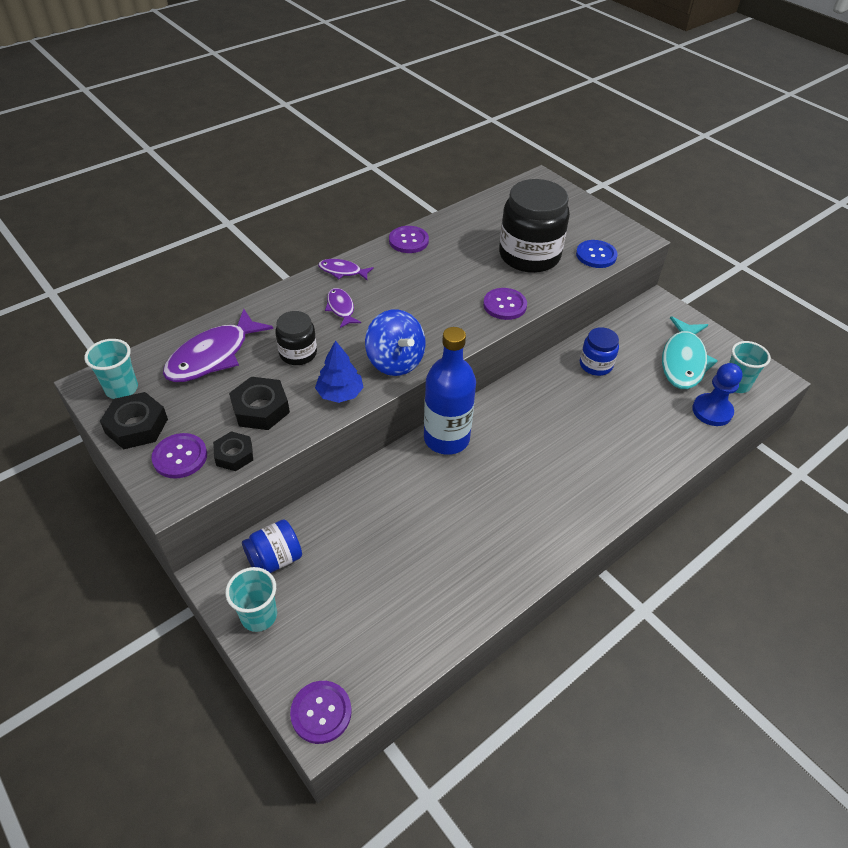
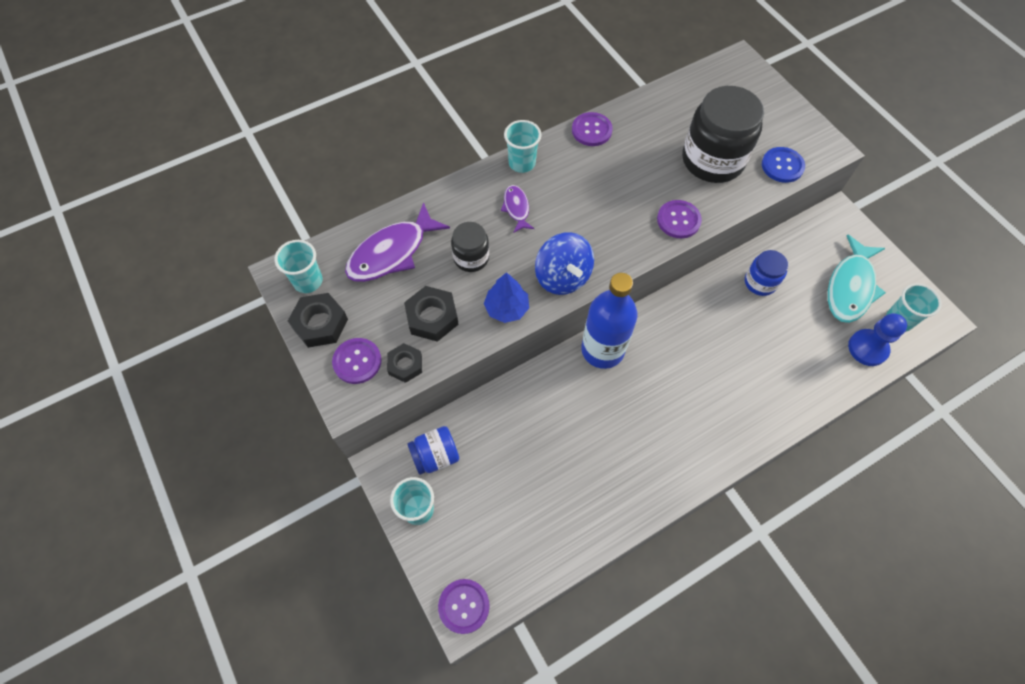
camera: 10 degrees right, 15 degrees up
purple fish [318,259,374,280] -> turquoise cup [504,120,541,173]

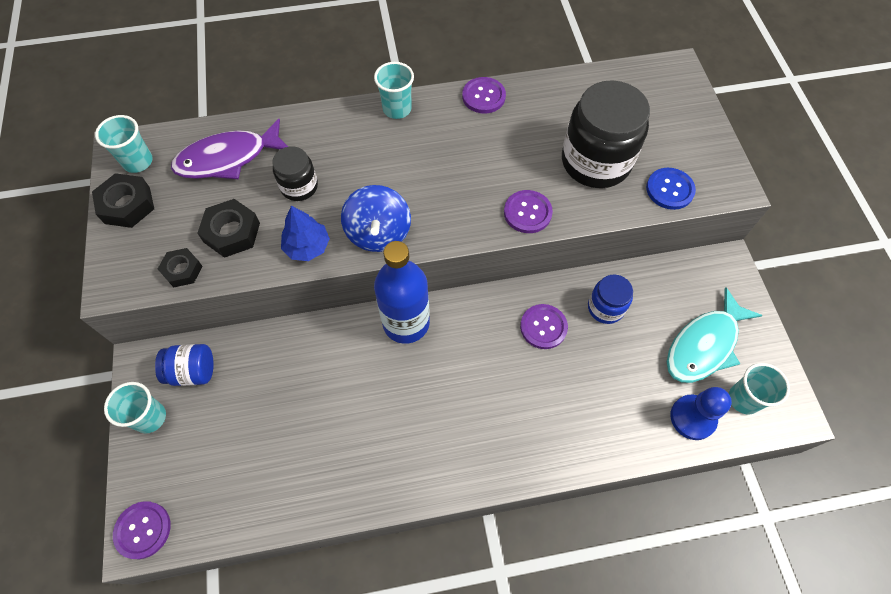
camera: 20 degrees right, 0 degrees up
purple button [332,338,382,384] -> purple button moved to [520,304,568,349]
purple fish [501,185,534,233] -> none

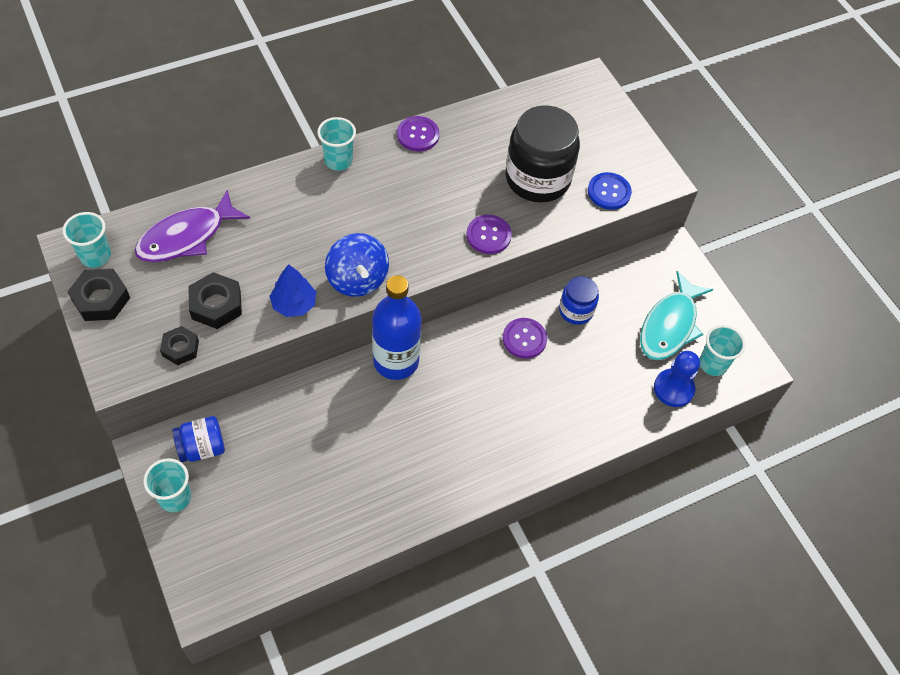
camera: 20 degrees left, 5 degrees down
purple button [113,501,171,559] -> none
black jar [272,146,318,201] -> none

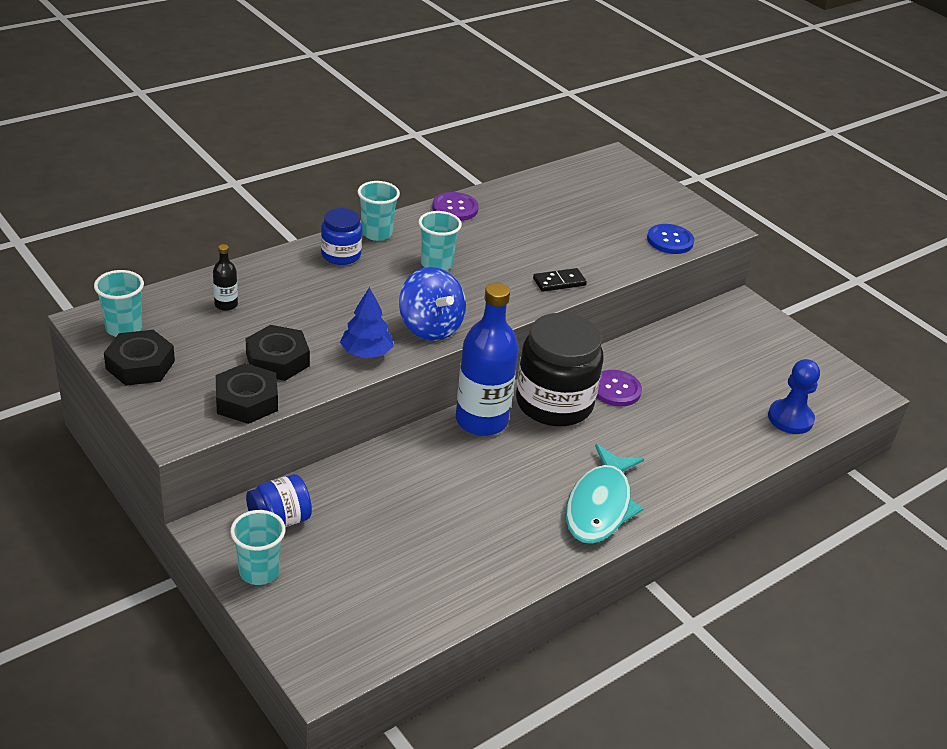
camera: 10 degrees left, 20 degrees down
purple fish [135,190,250,262] -> black bottle [213,244,238,311]
black nut [160,326,199,365] -> black nut [216,363,278,424], size x1.50
purple button [466,215,512,254] -> black domino [533,268,587,292]
black jar [505,105,580,202] -> black jar moved to [516,313,603,426]
blue jar [559,276,599,325] -> blue jar moved to [321,208,362,265]
turquoise fish [640,271,713,360] -> turquoise fish moved to [565,444,644,544]
turquoise cup [700,325,746,376] -> turquoise cup moved to [418,211,462,271]

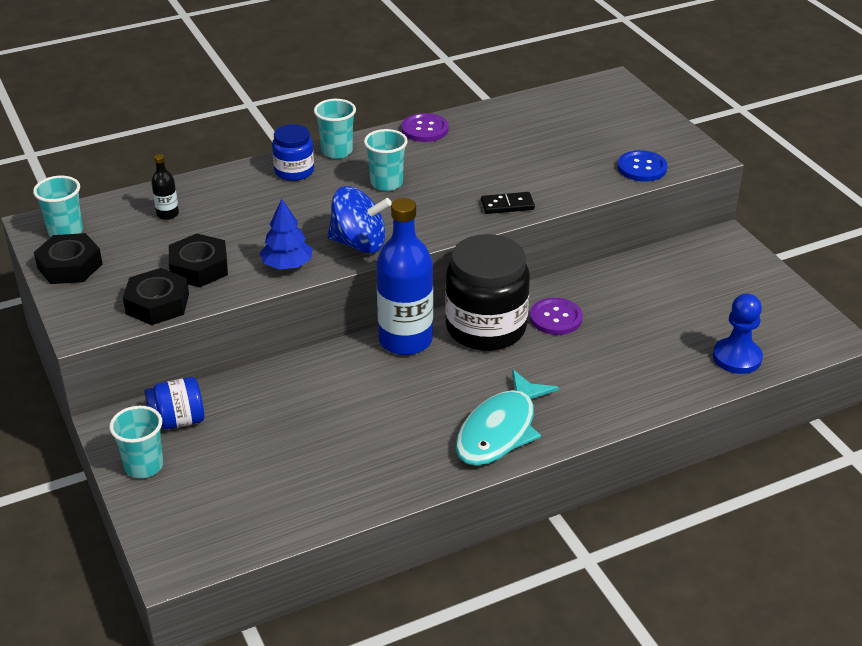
camera: 15 degrees right, 0 degrees up
blue spinning top [399,267,466,341] -> blue spinning top turned 60 degrees counterclockwise [327,186,392,253]

